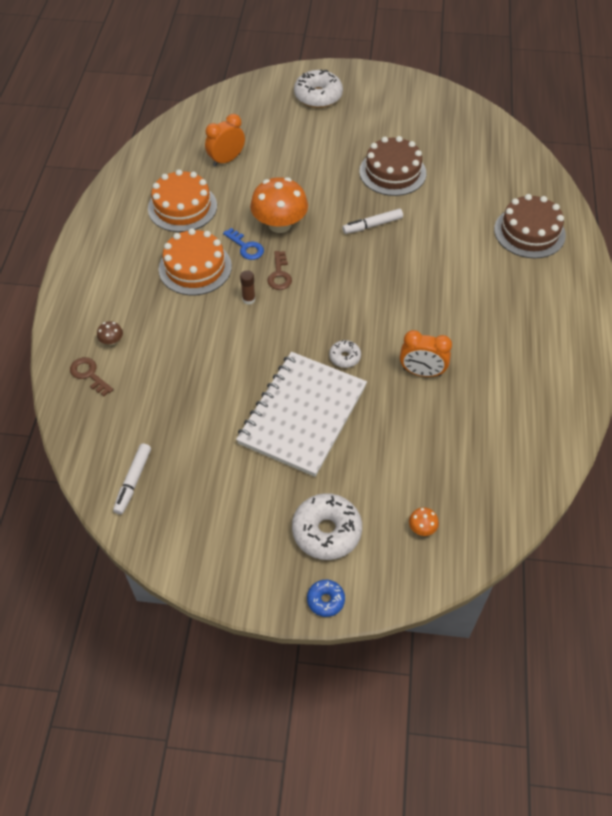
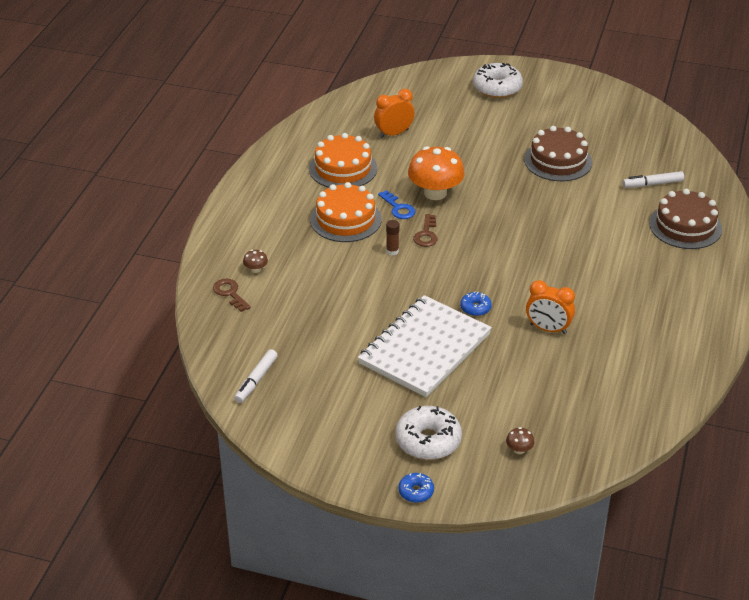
camera: 10 degrees right, 15 degrees down
white donut [329,340,361,368] -> blue donut [460,291,492,316]
white marker [342,209,403,234] -> white marker moved to [623,171,684,188]
orange mushroom [409,507,439,536] -> brown mushroom [506,427,534,454]

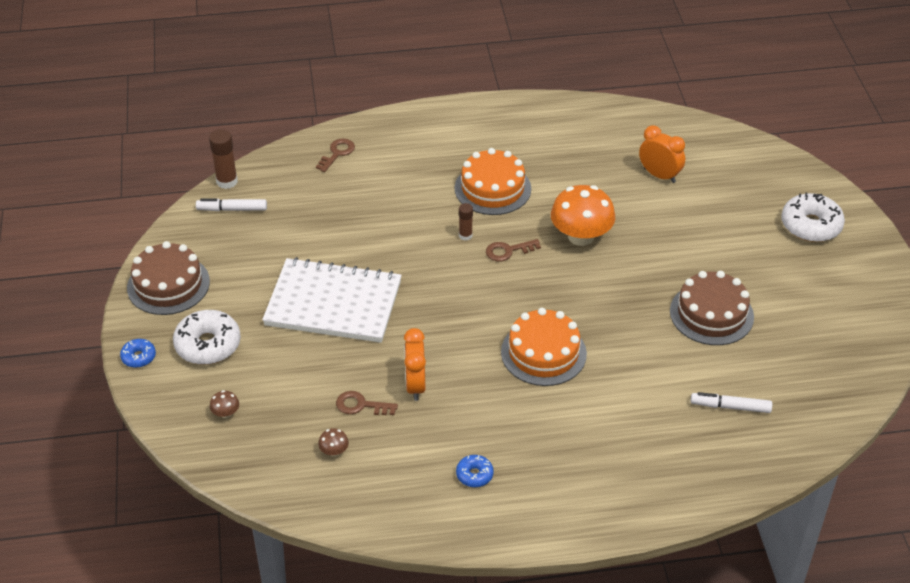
camera: 65 degrees right, 5 degrees up
brown mushroom [243,250,268,273] -> brown mushroom moved to [318,428,349,456]
orange cake [309,133,377,188] -> orange cake moved to [501,308,587,386]
blue key [378,190,415,219] -> none
blue donut [460,291,492,316] -> blue donut moved to [456,455,494,487]
white marker [623,171,684,188] -> white marker turned 45 degrees counterclockwise [691,392,772,413]
brown cake [649,189,722,249] -> brown cake moved to [127,241,210,315]
none -> brown glue stick [209,129,238,189]
none -> brown key [336,391,398,415]

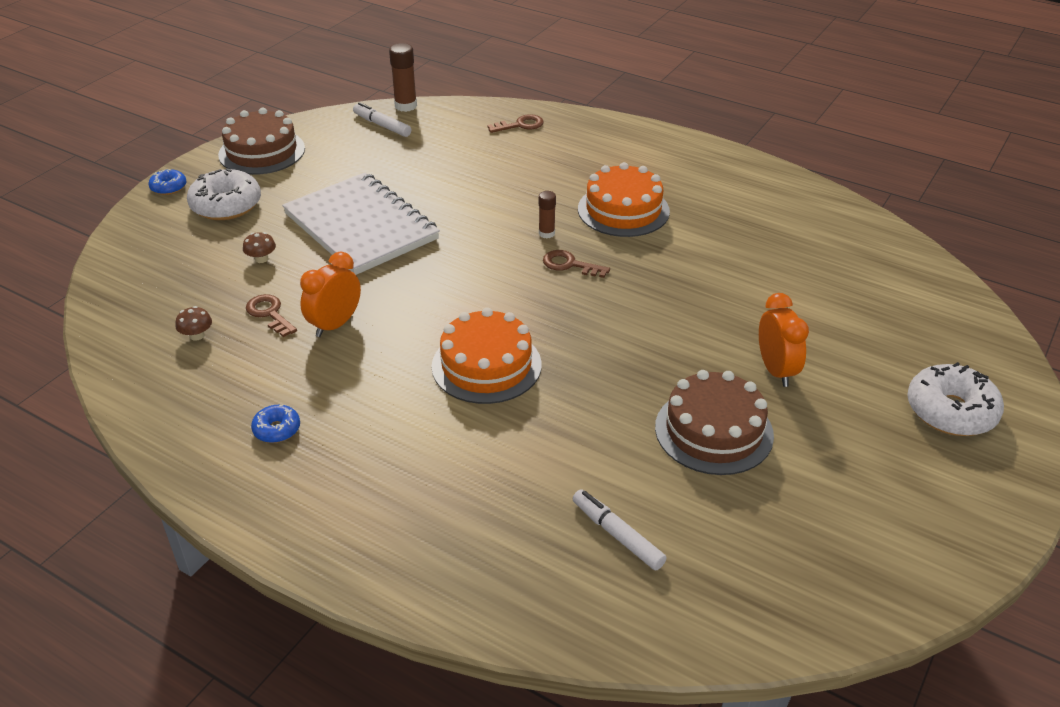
camera: 40 degrees right, 5 degrees down
brown mushroom [210,390,239,418] -> brown mushroom moved to [243,232,276,263]
orange mushroom [551,185,615,246] -> none
orange clock [639,125,685,183] -> orange clock moved to [759,293,809,387]

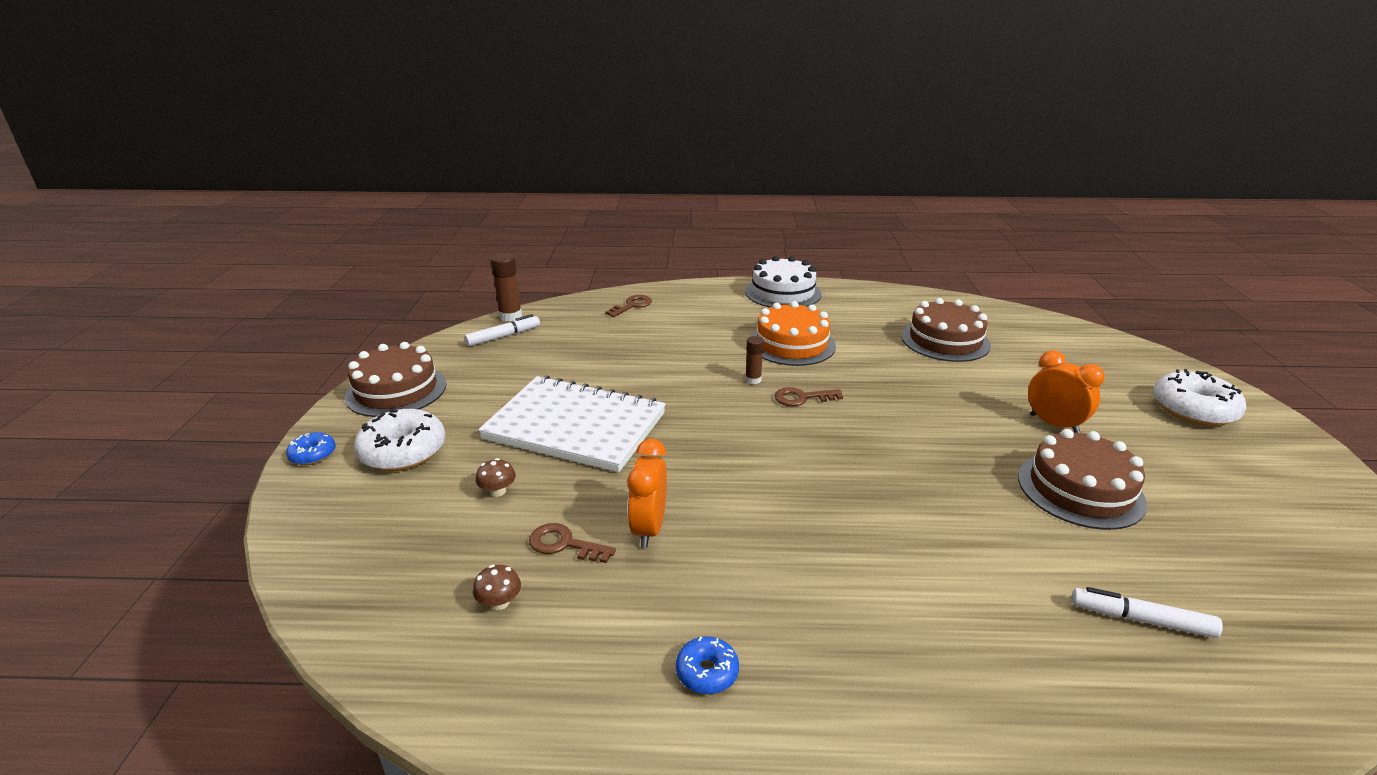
camera: 30 degrees left, 10 degrees down
white marker [353,102,411,137] -> white marker turned 135 degrees clockwise [464,314,540,347]
orange cake [431,307,542,404] -> none
none -> white cake [745,256,821,308]
none -> brown cake [901,298,991,362]

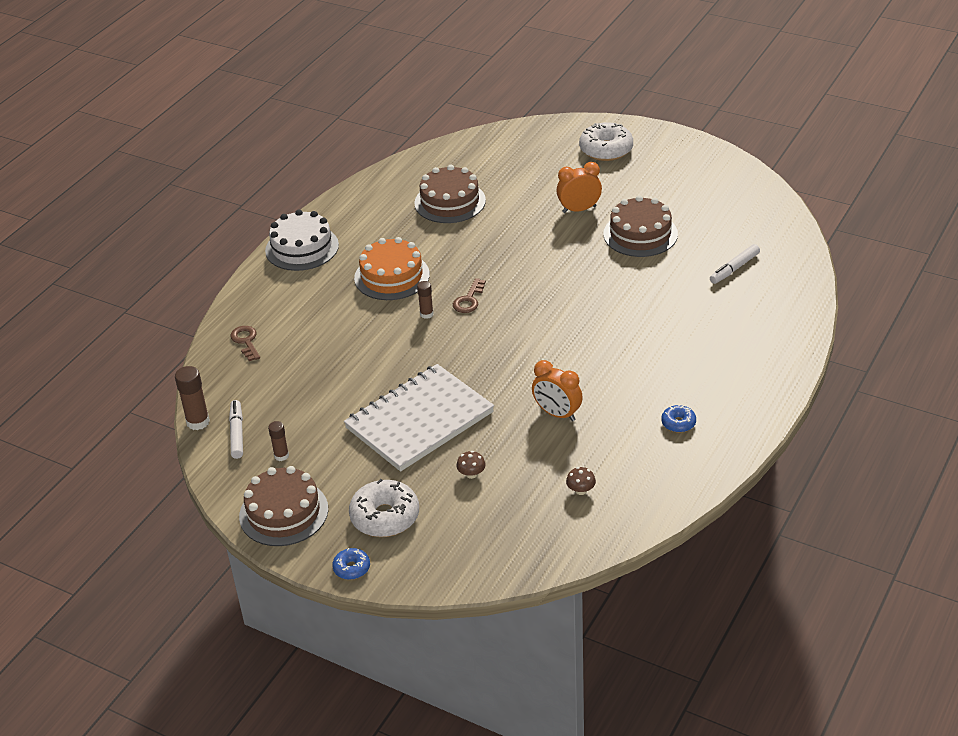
camera: 60 degrees left, 10 degrees up
brown key [529,523,616,563] -> none
none -> brown glue stick [268,421,289,461]

